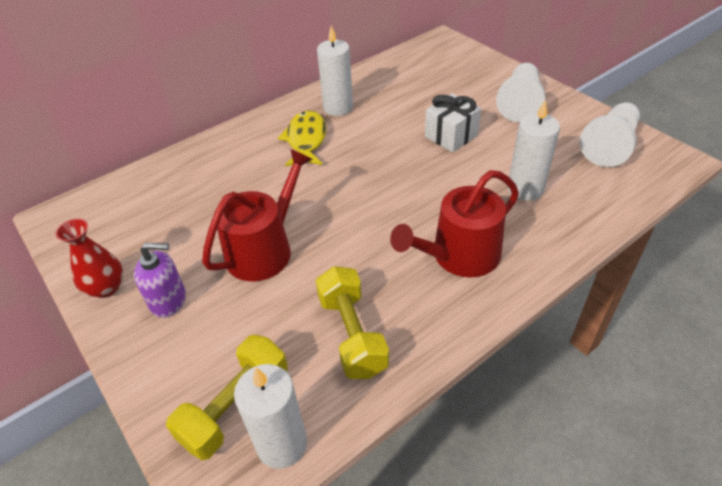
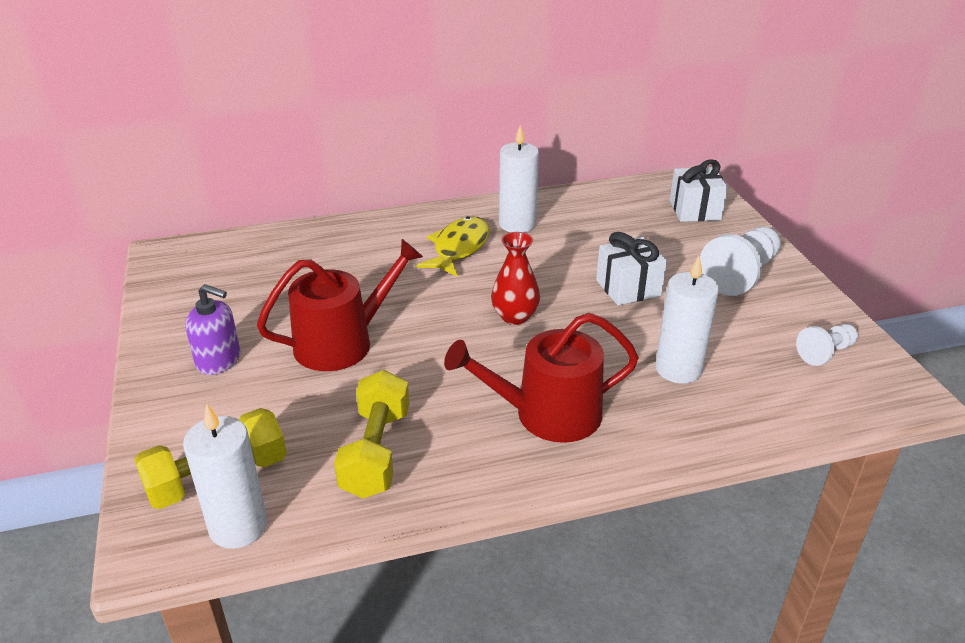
camera: 20 degrees right, 10 degrees down
red vase [55,219,123,298] -> red vase moved to [491,232,540,325]
white pawn [580,102,640,167] -> white pawn [796,324,858,366], size x0.58
none -> white gift [670,159,728,222]

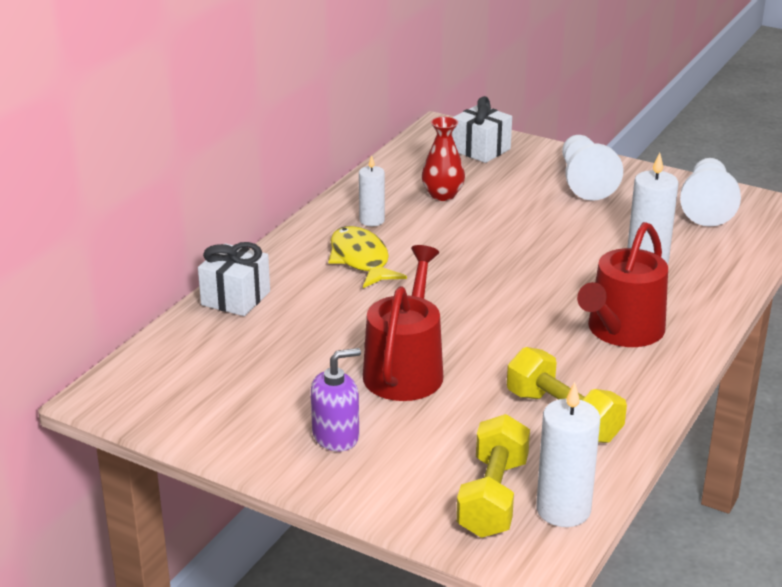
camera: 45 degrees left, 5 degrees down
red vase [491,232,540,325] -> red vase moved to [422,116,465,201]
white candle [499,125,539,233] -> white candle [359,155,385,226], size x0.63
white gift [596,232,667,306] -> white gift moved to [198,242,270,316]
white pawn [796,324,858,366] -> white pawn [680,158,741,226], size x1.73

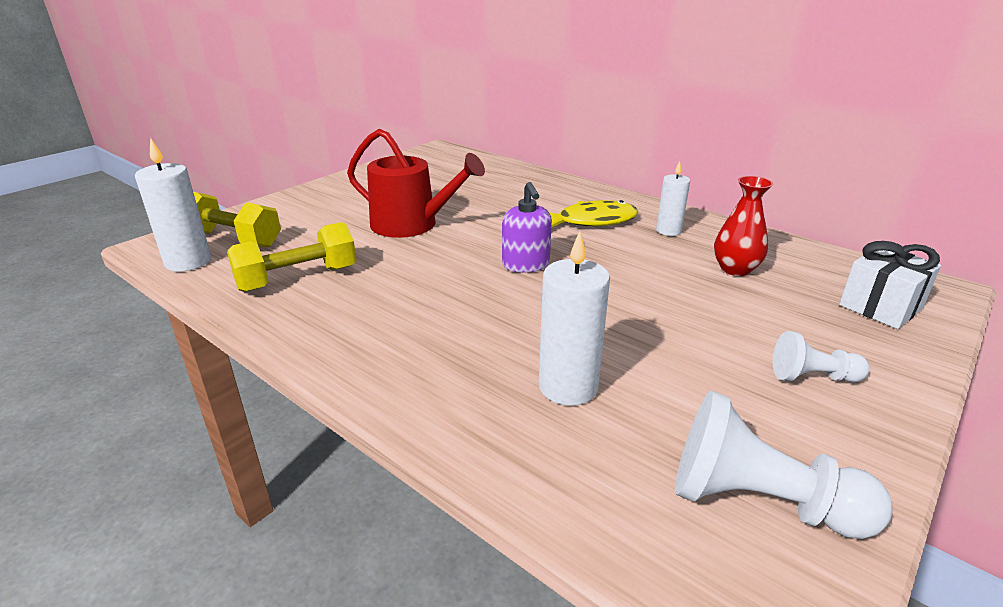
camera: 100 degrees right, 0 degrees up
white gift [198,242,270,316] -> none
purple soap dispenser [311,348,361,452] -> purple soap dispenser moved to [502,182,552,273]
white pawn [562,135,623,201] -> white pawn [773,331,869,382], size x0.58
red watering can [577,222,668,347] -> none

